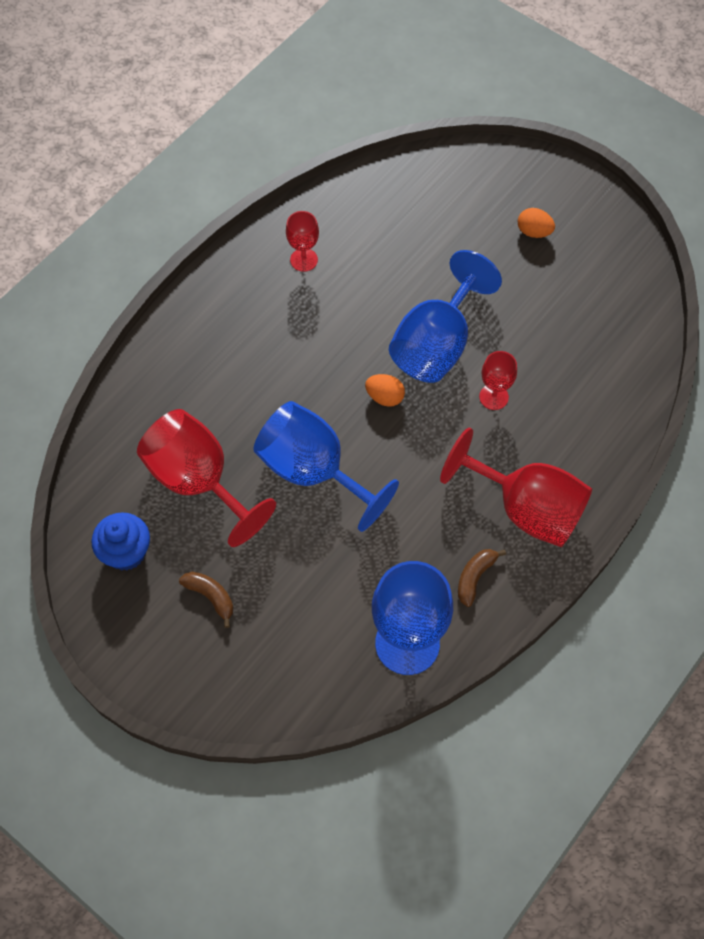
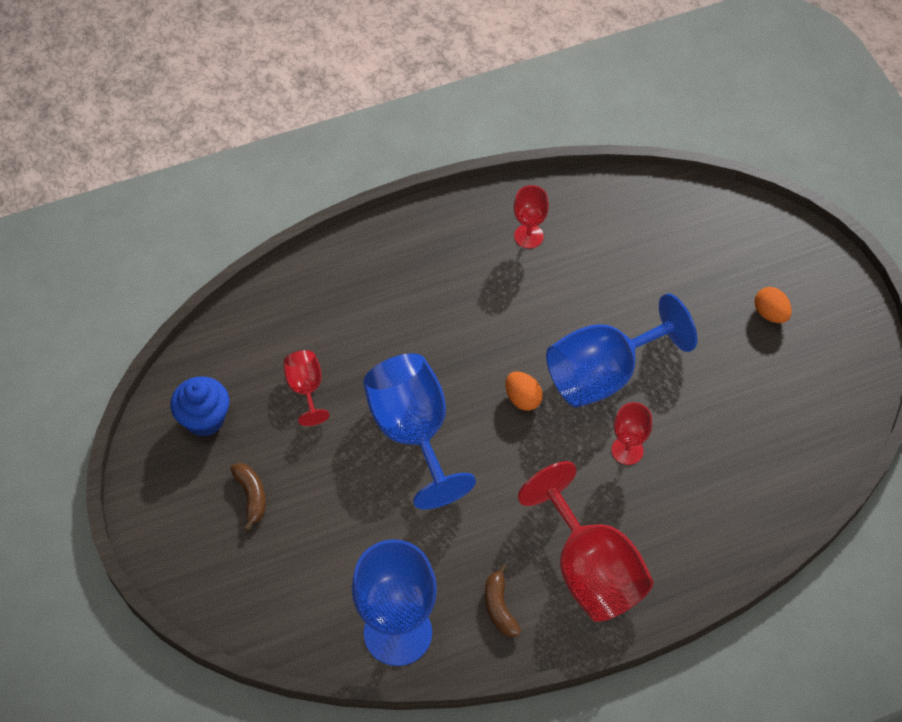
camera: 30 degrees right, 5 degrees down
red goblet [137,409,276,547] -> red goblet [283,350,330,426], size x0.50
brown banana [458,549,506,607] -> brown banana turned 75 degrees counterclockwise [485,564,521,637]

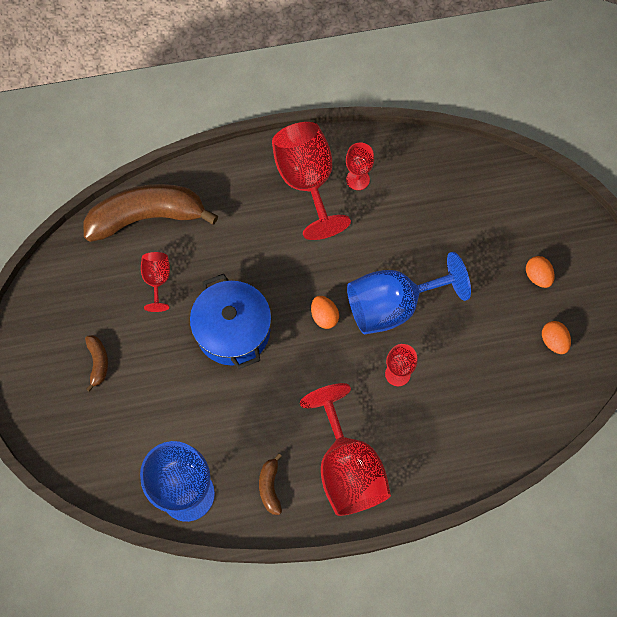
camera: 10 degrees right, 10 degrees up
blue cupcake [170,376,229,437] -> none
blue goblet [363,353,476,509] -> blue pot [190,274,272,369]
none -> brown banana [84,184,218,242]
none -> red goblet [272,122,351,240]
none -> orange egg [542,321,571,354]

